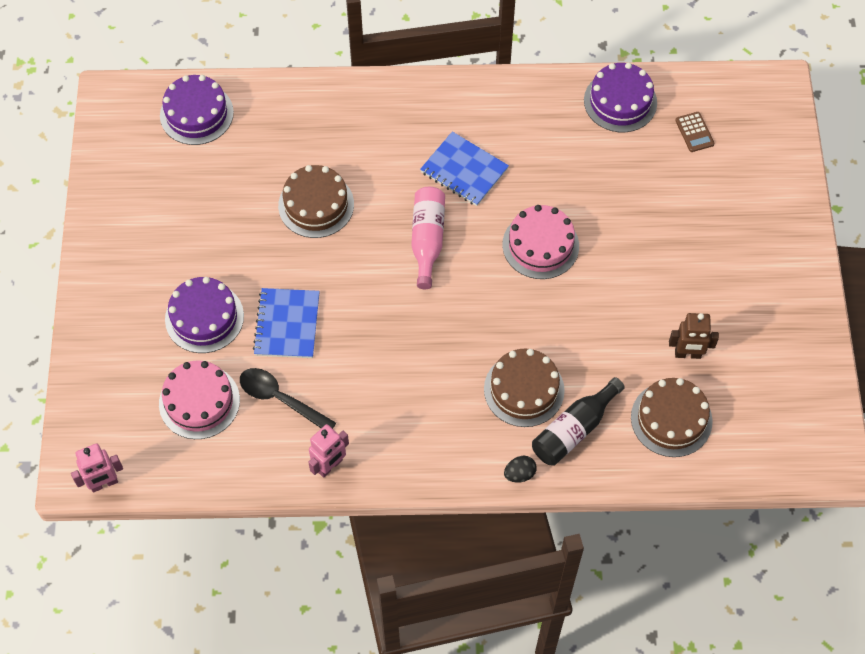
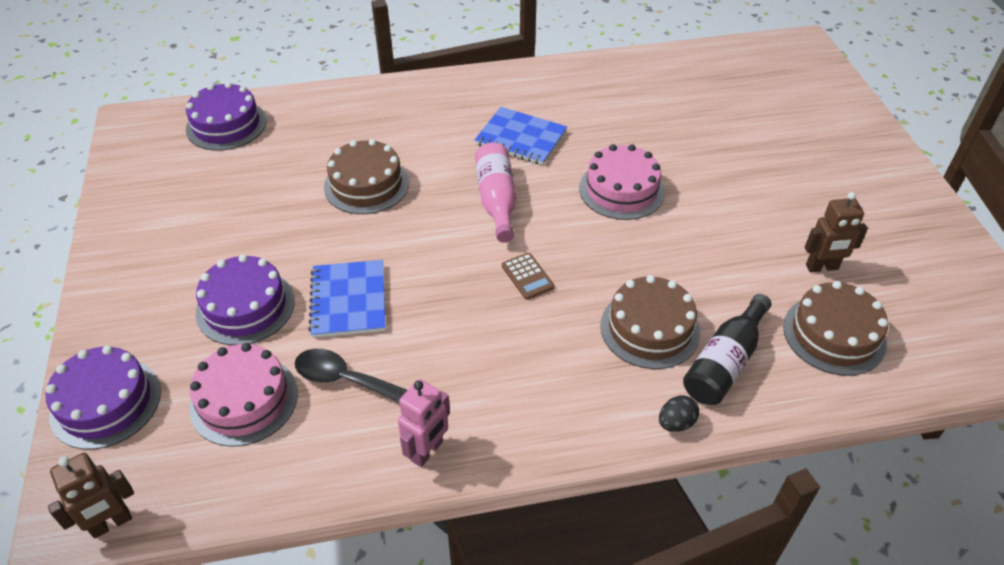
camera: 10 degrees left, 15 degrees down
pink robot [71,444,123,493] -> brown robot [48,453,134,539]
purple cake [584,62,657,132] -> purple cake moved to [46,346,161,450]
brown calculator [675,112,715,152] -> brown calculator moved to [502,253,554,300]

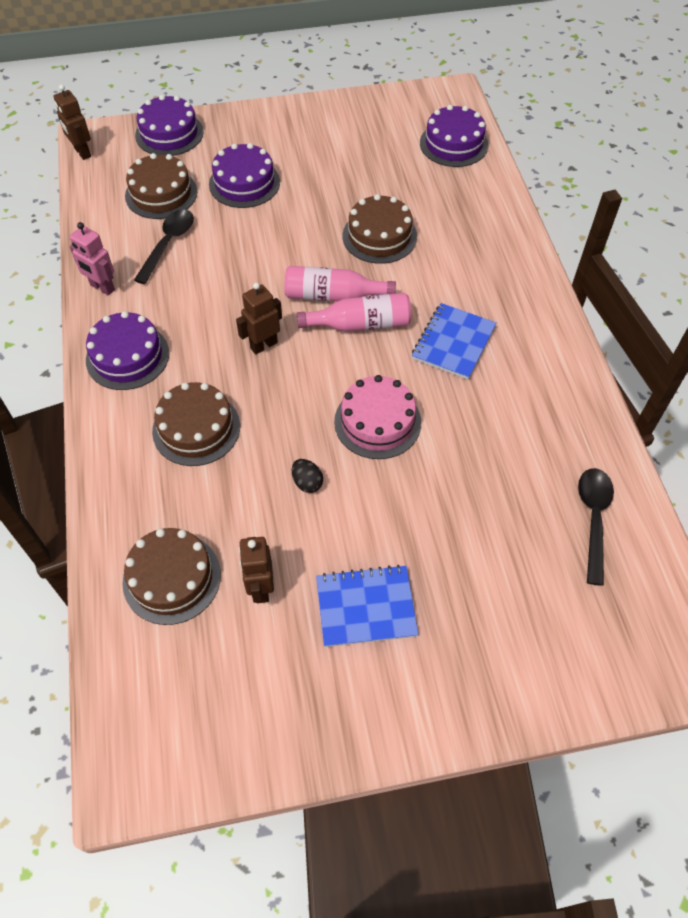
camera: 90 degrees right, 10 degrees up
pink cake [189,343,298,447] -> brown cake [125,153,197,219]
blue notebook [308,260,385,338] -> blue notebook moved to [316,565,418,647]
brown calculator [502,253,554,300] -> brown robot [236,283,282,354]
black egg [659,395,699,432] -> black egg moved to [292,459,323,493]
black bottle [683,294,771,405] -> none
none -> purple cake [86,311,169,390]
none -> pink bottle [284,266,396,302]
none -> black spoon [578,468,614,586]

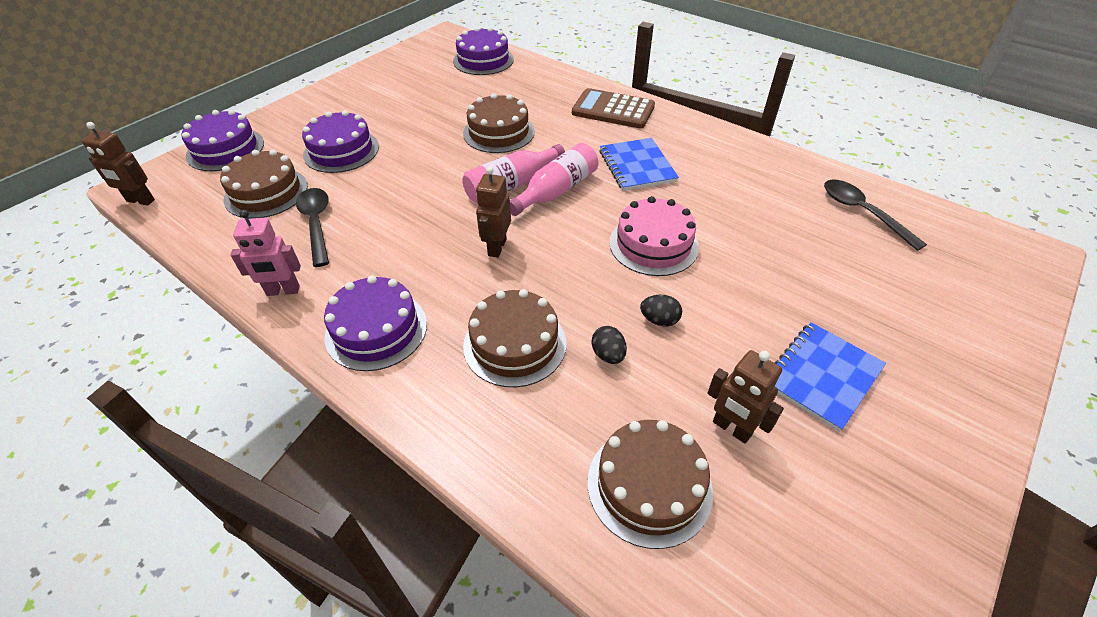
camera: 40 degrees left, 10 degrees down
none -> brown calculator [572,88,655,128]
none -> black egg [592,326,627,364]

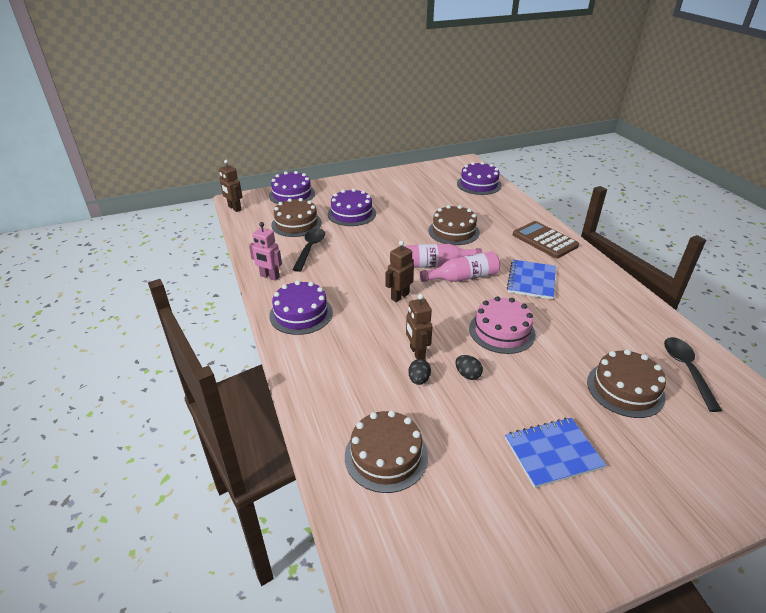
camera: 30 degrees right, 10 degrees down
brown cake [463,289,566,387] -> brown cake moved to [587,349,666,418]
brown robot [707,350,784,444] -> brown robot moved to [406,294,433,360]

